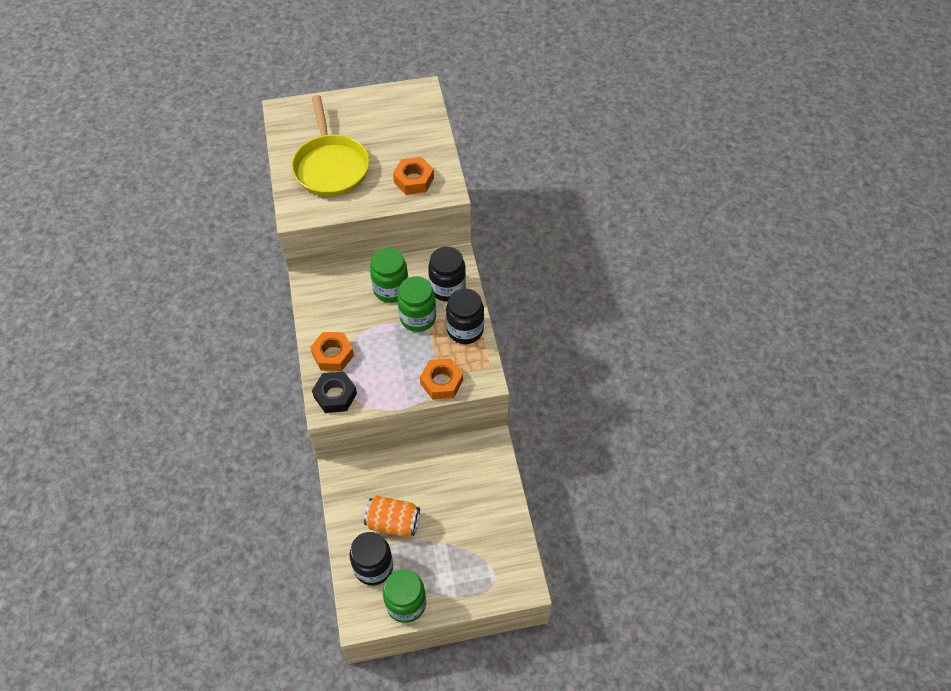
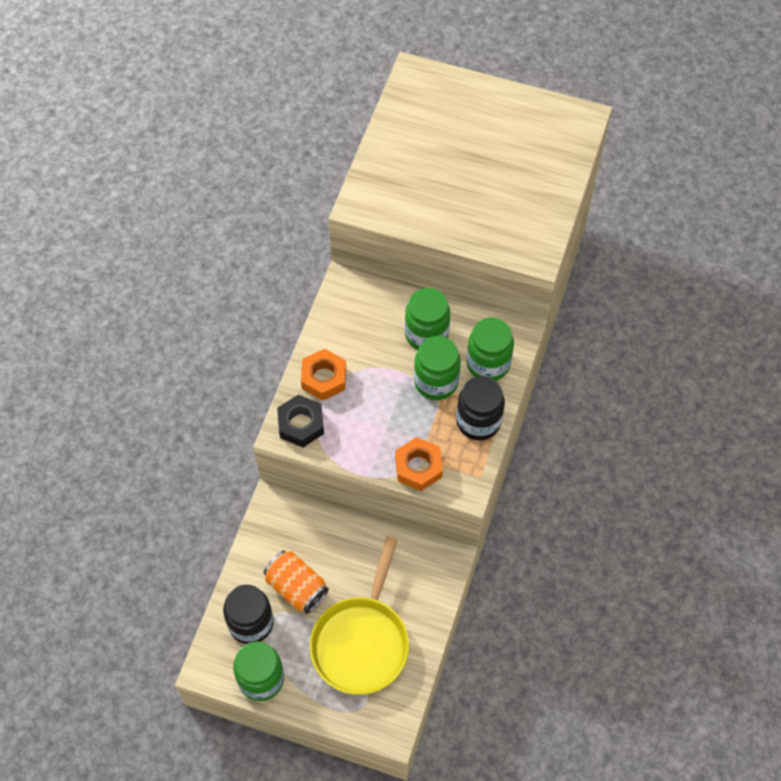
camera: 30 degrees right, 5 degrees up
yellow pan [292,95,369,197] -> yellow pan moved to [310,536,409,695]
orange nut [393,157,434,195] -> none
black jar [428,246,466,302] -> green jar [466,318,514,381]

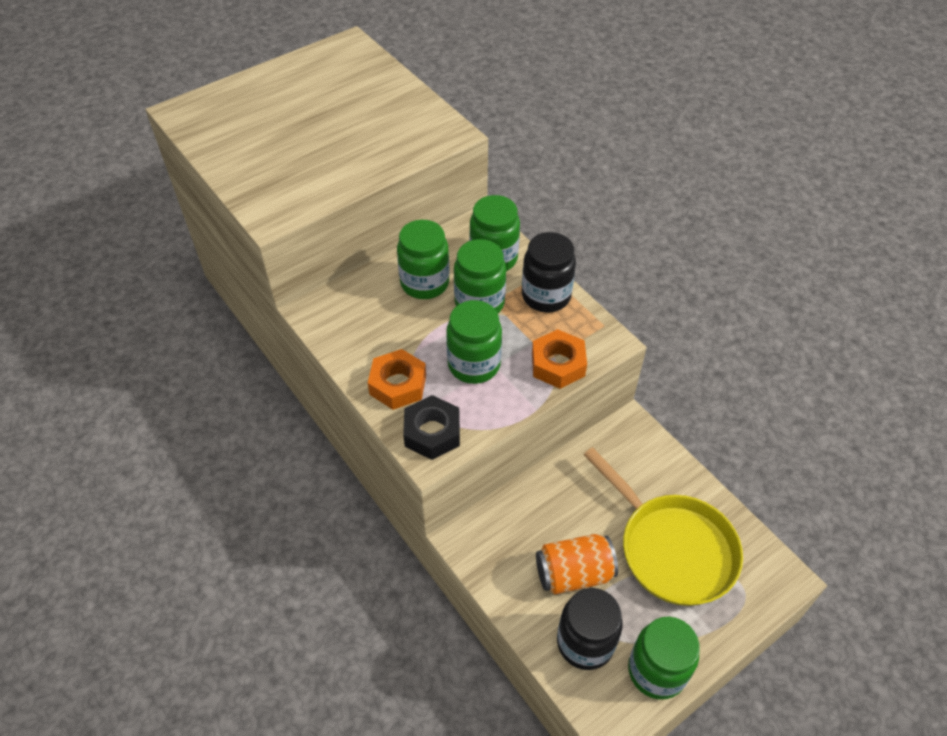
camera: 55 degrees left, 10 degrees down
none -> green jar [446,300,502,384]

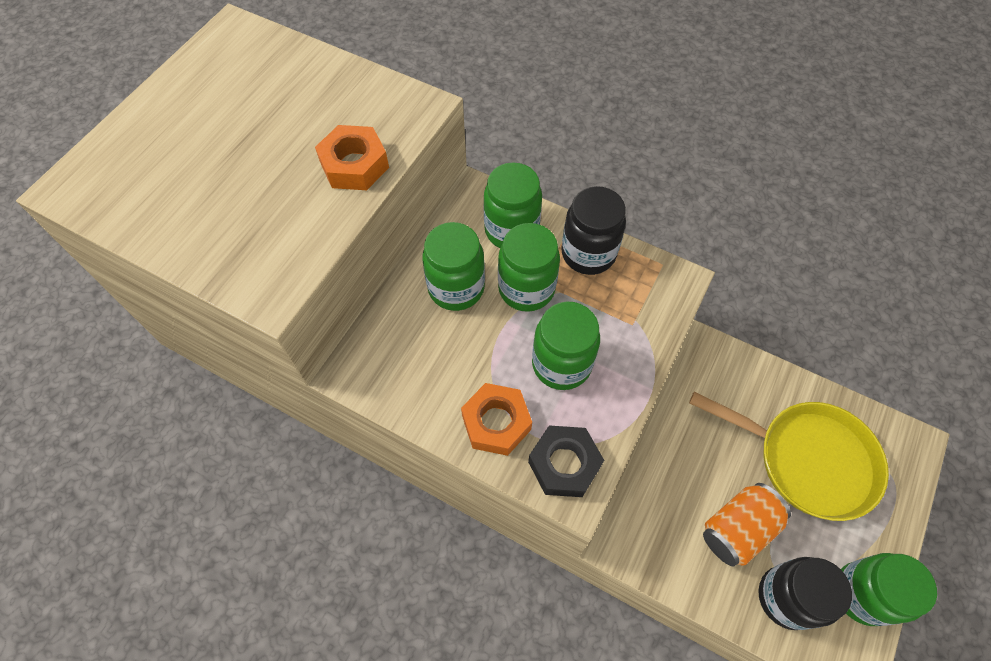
camera: 25 degrees left, 10 degrees up
orange nut [532,329,587,389] -> orange nut moved to [315,125,389,190]

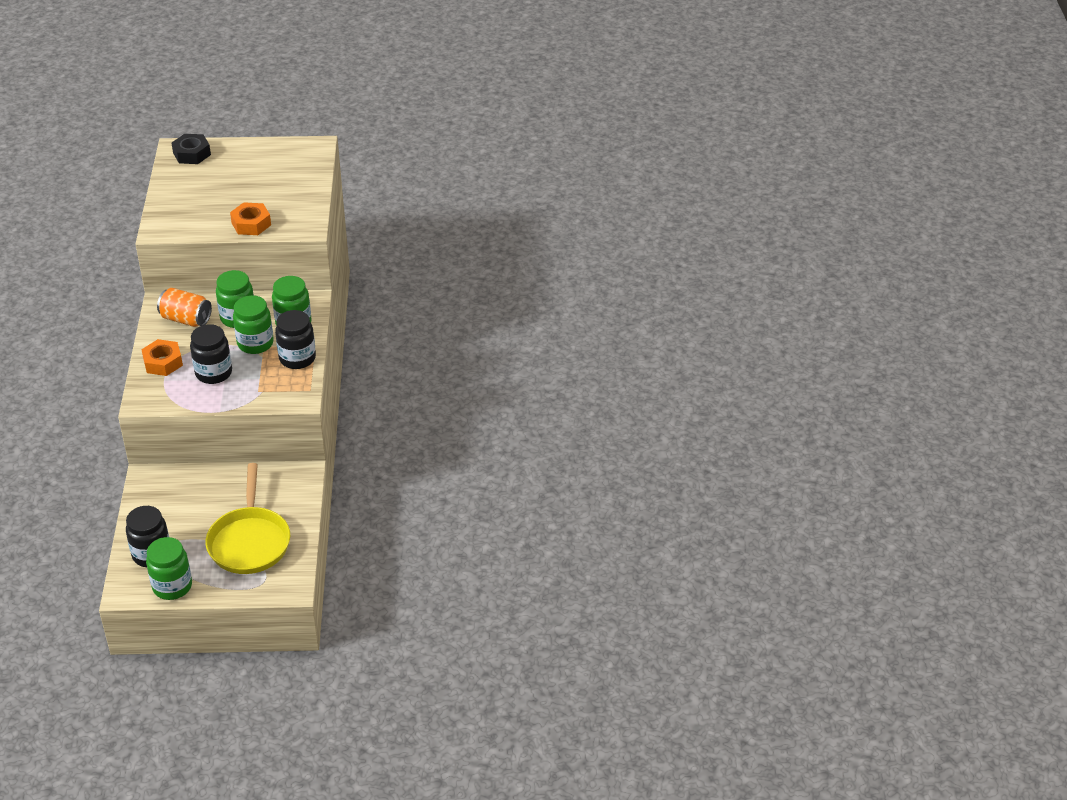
camera: 60 degrees right, 20 degrees down
black nut [528,425,604,497] -> black nut moved to [172,134,211,164]
green jar [532,302,600,390] -> black jar [190,324,232,384]
orange can [703,483,791,567] -> orange can moved to [157,288,212,327]

